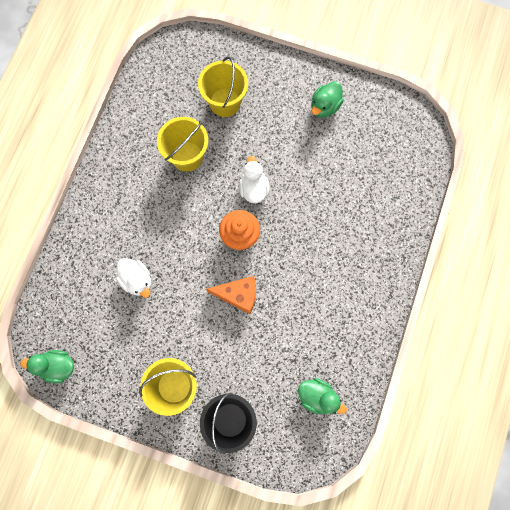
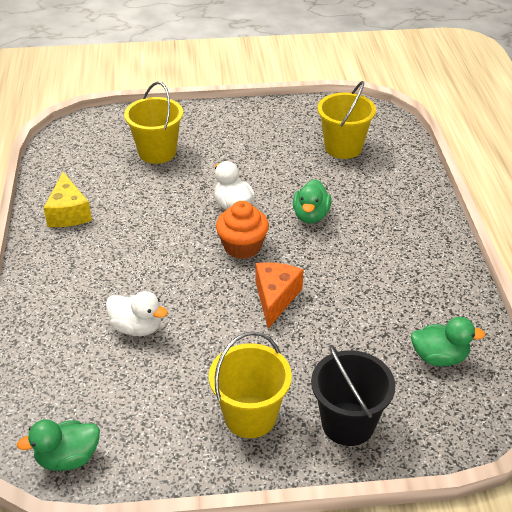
camera: 25 degrees left, 35 degrees down
yellow bucket [157,117,208,172] -> yellow bucket moved to [317,81,376,159]
orange cheese [206,276,256,314] -> orange cheese turned 60 degrees counterclockwise [256,262,303,329]
green duck [311,81,344,118] -> green duck moved to [293,179,331,223]
none -> yellow cheese [44,172,92,227]

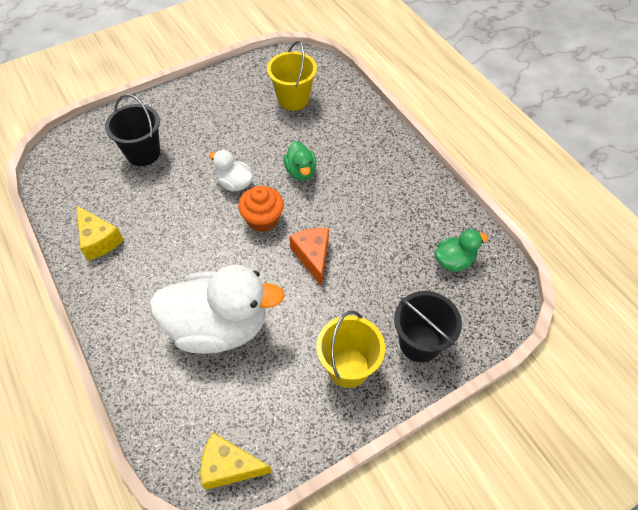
camera: 25 degrees left, 15 degrees up
green duck [17,419,100,471] -> yellow cheese [200,433,272,490]
white duck [106,291,168,336] -> white duck [149,265,285,354], size x2.15
yellow bucket [124,82,183,164] -> black bucket [105,94,160,166]

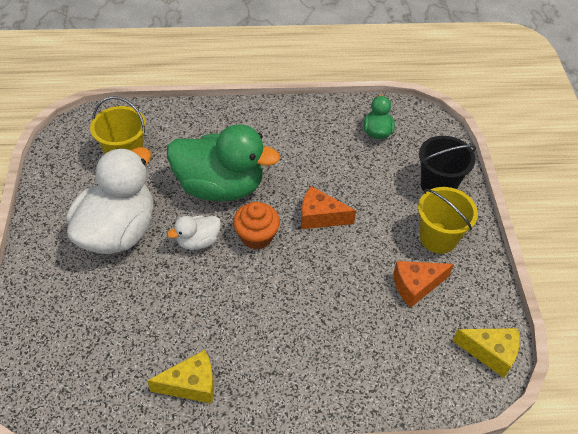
camera: 65 degrees left, 5 degrees down
black bucket [105,94,160,166] -> none
white duck [149,265,285,354] -> white duck moved to [66,147,153,254]
yellow cheese [200,433,272,490] -> yellow cheese turned 105 degrees counterclockwise [453,328,519,378]
green duck [284,141,317,181] -> green duck [167,124,280,201], size x2.15
none -> orange cheese [393,261,454,308]

